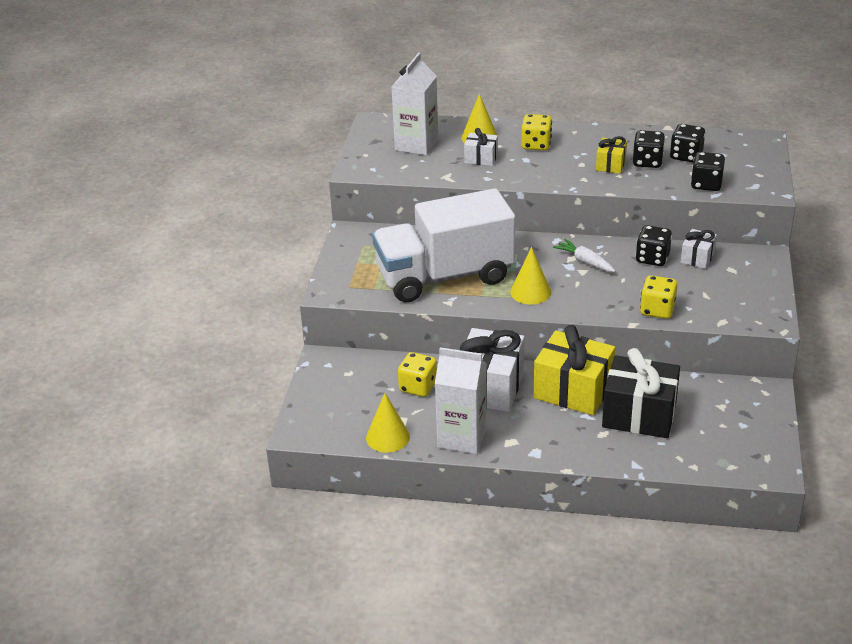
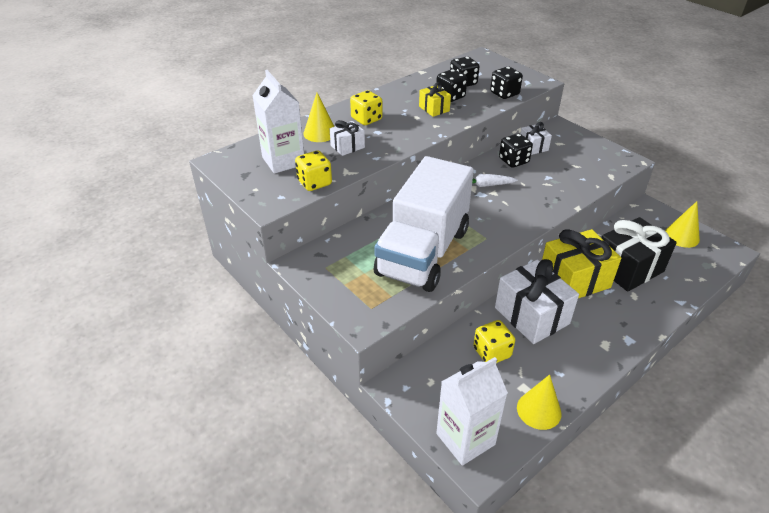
camera: 50 degrees left, 5 degrees up
white carton [435,347,487,454] -> white carton moved to [436,357,508,466]
yellow cone [510,247,551,304] -> yellow cone moved to [665,201,700,248]
yellow dice [640,275,677,319] -> yellow dice moved to [295,150,332,191]

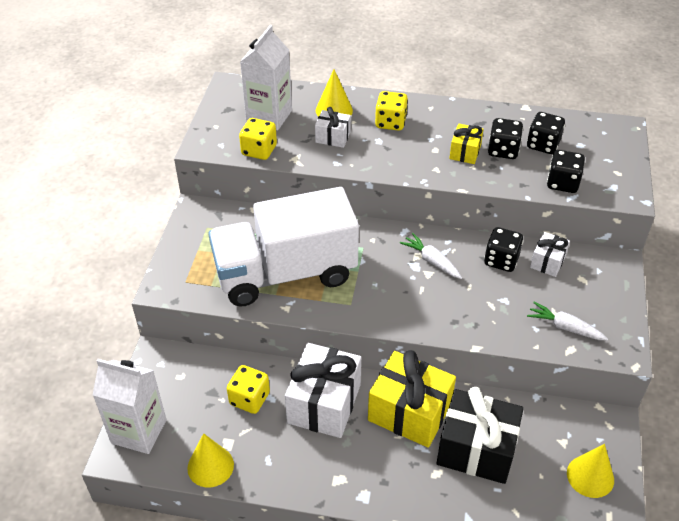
camera: 50 degrees right, 5 degrees up
none -> white carrot [527,302,608,341]

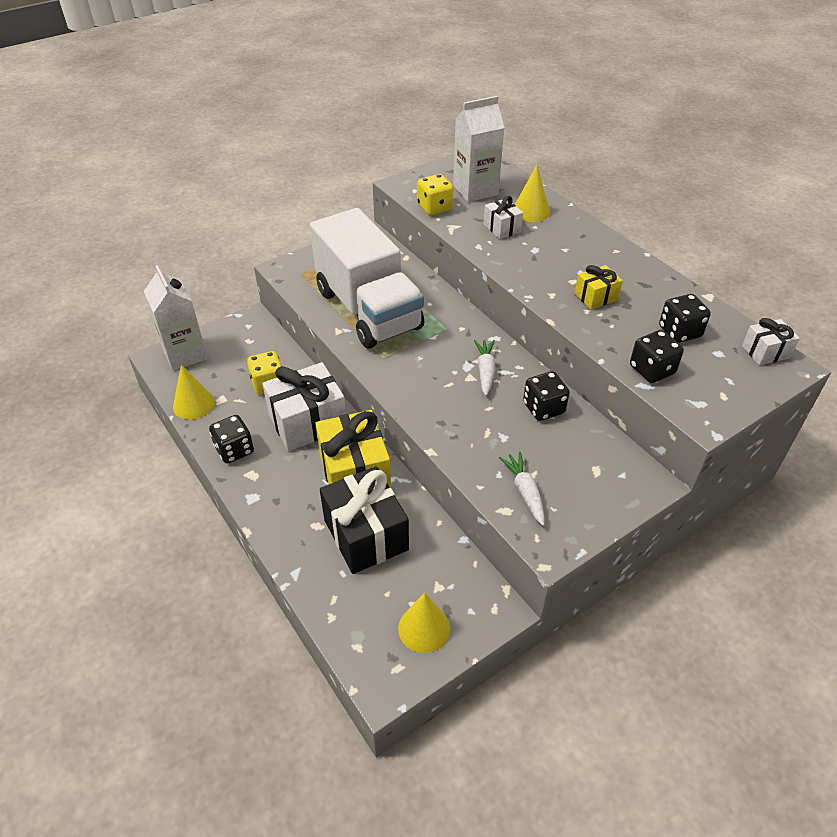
camera: 45 degrees right, 0 degrees up
white truck [208,187,359,307] -> white truck turned 150 degrees counterclockwise [310,208,424,349]
yellow dice [375,91,408,131] -> none
black dice [488,118,523,159] -> black dice moved to [209,415,254,464]
white gift [530,232,570,277] -> white gift moved to [742,318,800,365]

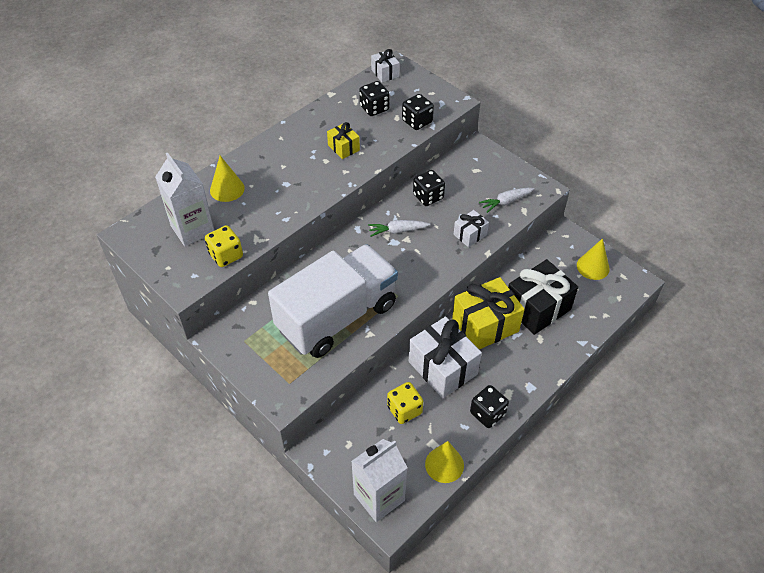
camera: 100 degrees left, 5 degrees up
white gift [484,196,523,239] -> white gift moved to [454,210,489,247]

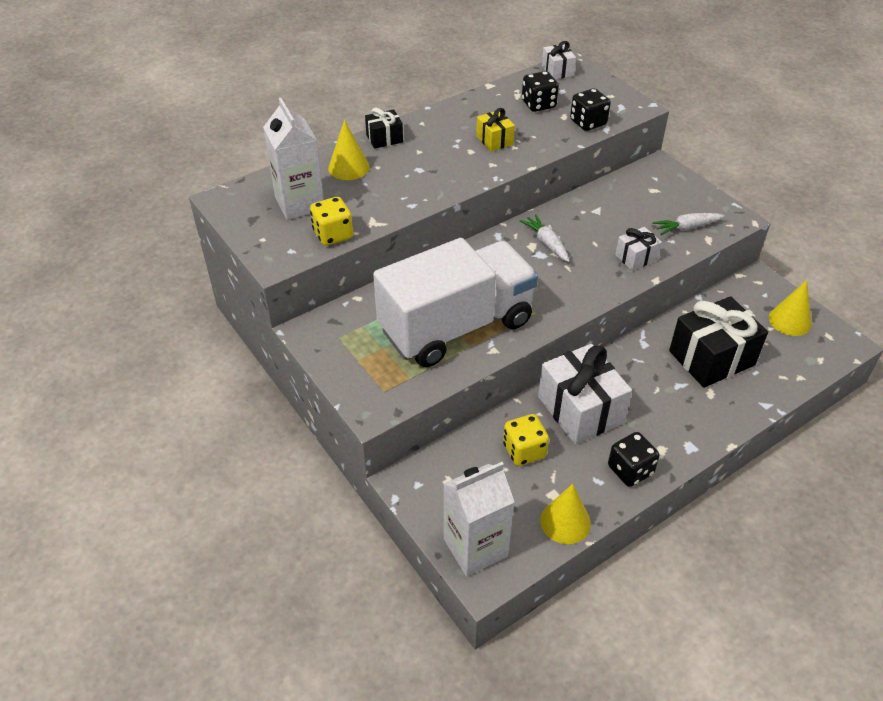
camera: 10 degrees right, 5 degrees down
white carrot [368,220,430,237] -> white carrot turned 60 degrees clockwise [520,214,570,262]
black dice [413,170,445,206] -> none
yellow gift [452,277,525,349] -> none
none -> black gift [365,107,403,149]

